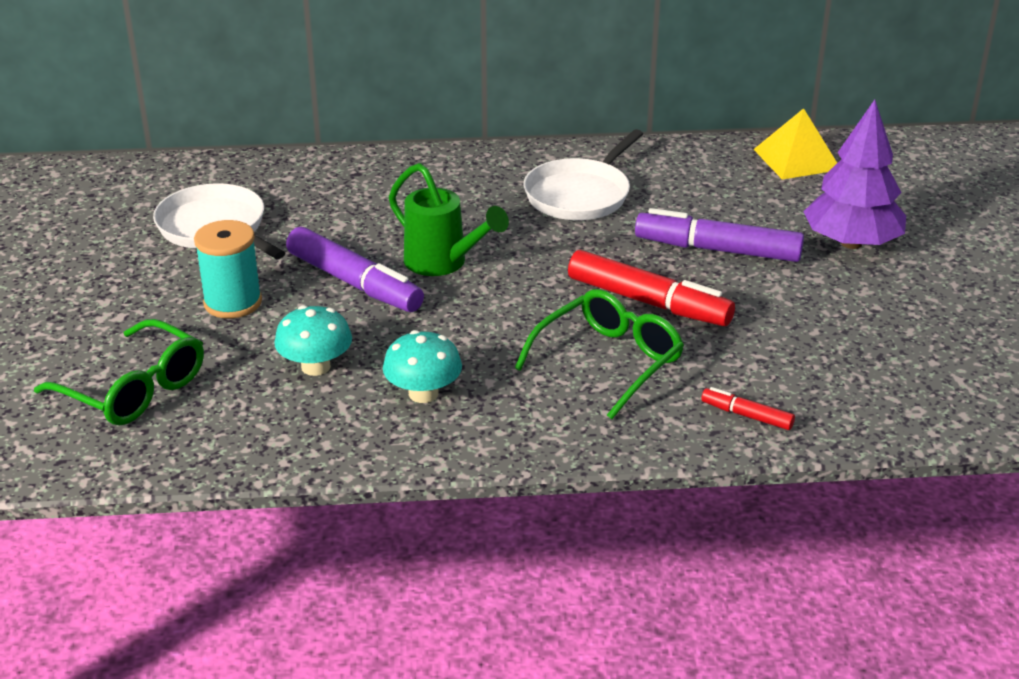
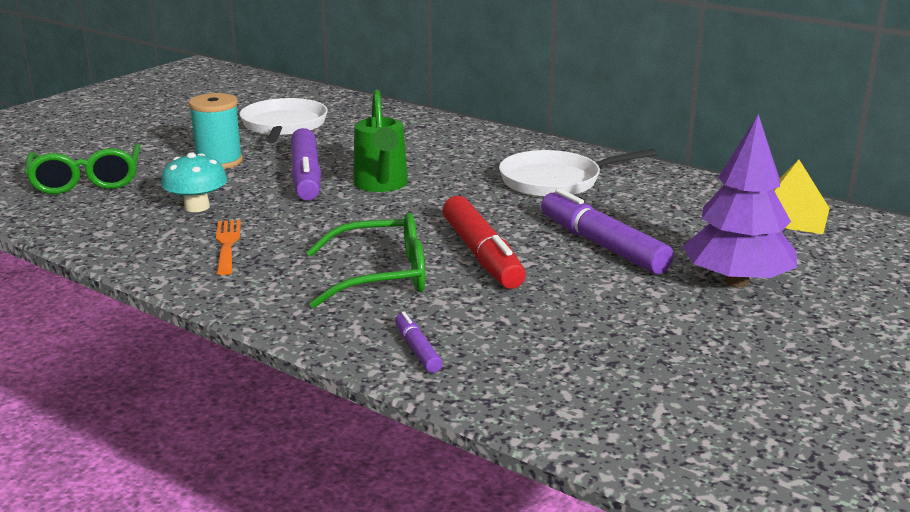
camera: 40 degrees right, 10 degrees down
turquoise mushroom [383,330,462,403] -> orange fork [216,220,241,275]
red marker [701,387,795,430] -> purple marker [395,312,442,373]

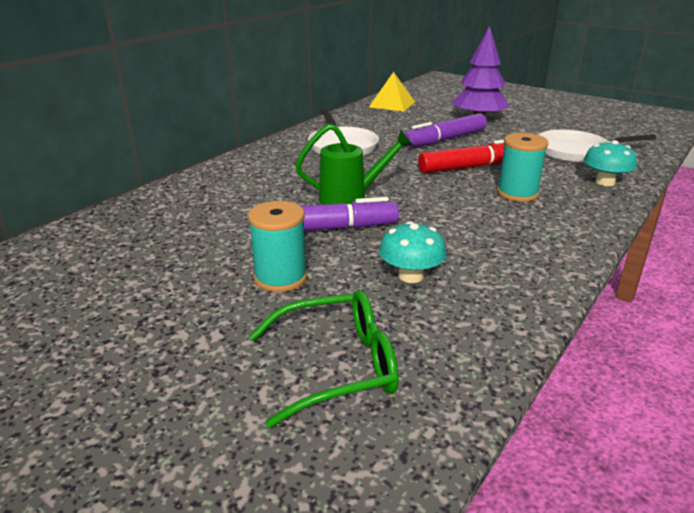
camera: 90 degrees left, 5 degrees up
orange fork [216,220,241,275] -> none
white pan [239,98,328,143] -> white pan moved to [538,130,656,163]
green glasses [306,213,425,308] -> turquoise spool [497,133,548,202]
purple marker [395,312,442,373] -> turquoise mushroom [584,140,637,186]

